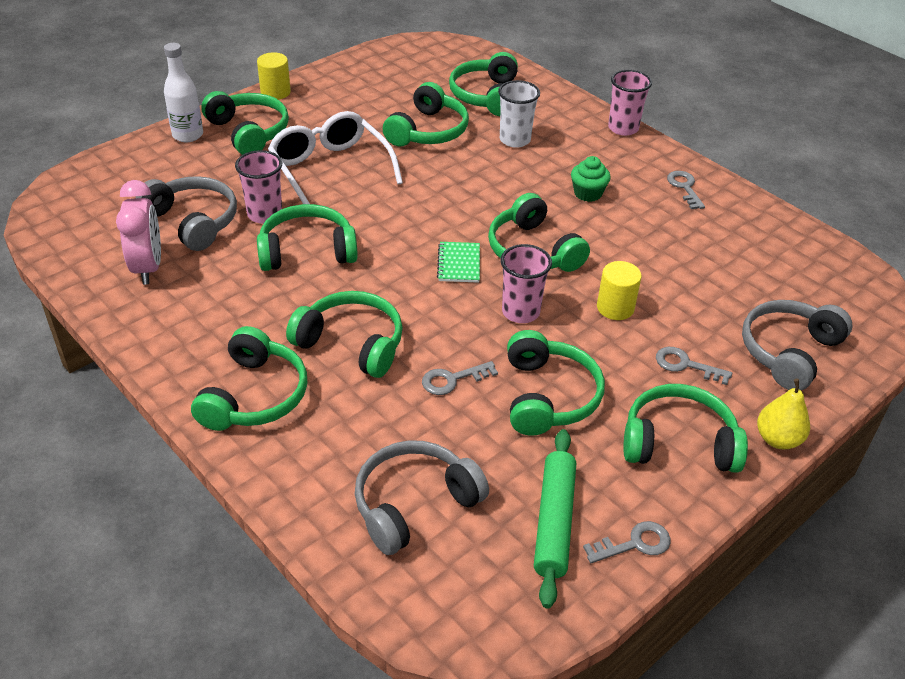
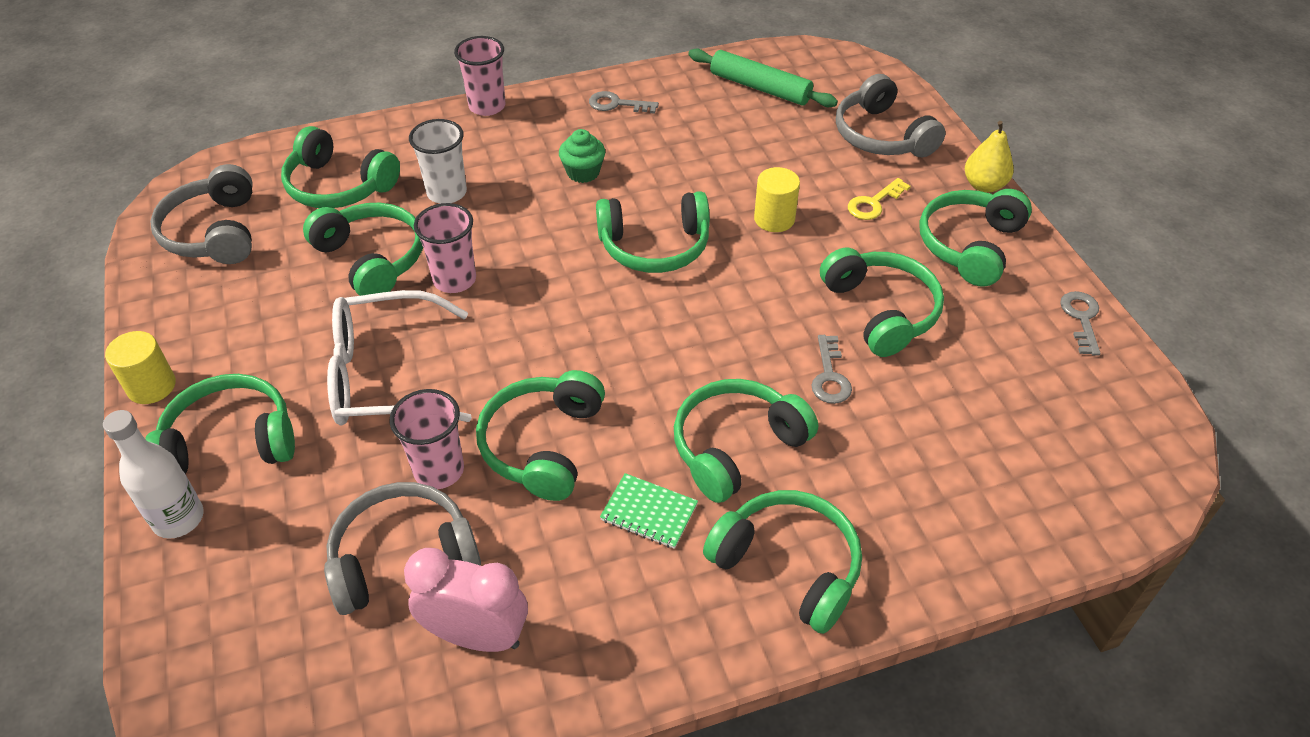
camera: 65 degrees left, 5 degrees up
grey headphones [355,440,489,555] -> grey headphones moved to [150,164,253,264]
green notebook [437,242,480,283] -> green notebook moved to [600,473,698,549]
pink cup [500,244,552,323] -> pink cup moved to [414,203,476,293]
green headphones [507,330,605,436] -> green headphones turned 45 degrees clockwise [820,247,944,357]
green rolling pin [534,429,576,609] -> green rolling pin moved to [688,49,838,107]
grey key [656,347,732,385] -> yellow key [848,178,911,220]

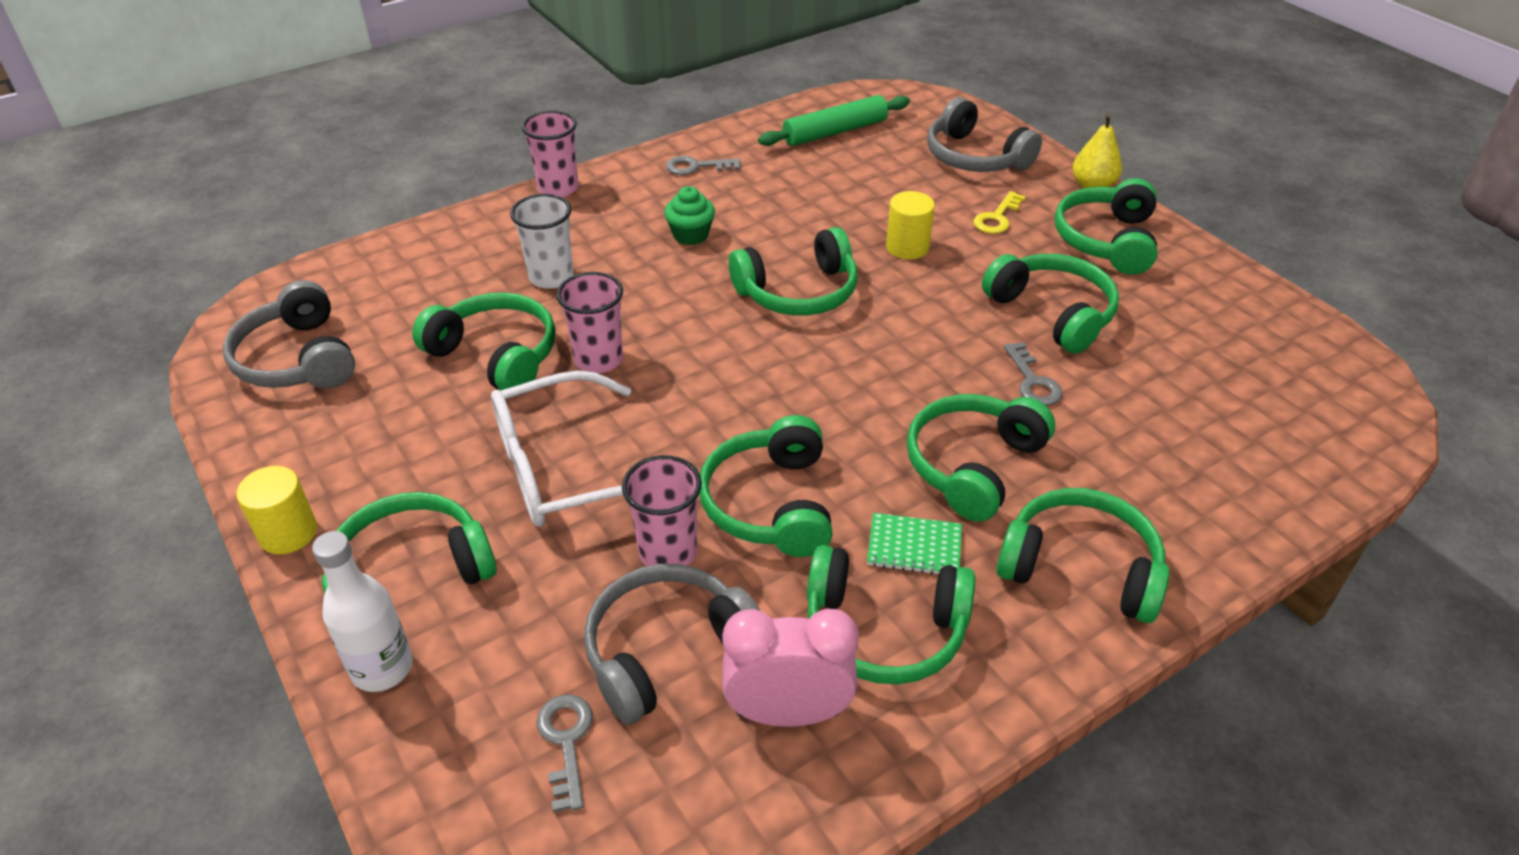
camera: 15 degrees left, 5 degrees down
green headphones [281,126,400,208] -> green headphones moved to [807,545,975,684]
green rolling pin [688,49,838,107] -> green rolling pin turned 45 degrees counterclockwise [758,95,910,146]
grey key [1060,291,1101,356] -> grey key moved to [536,694,593,812]

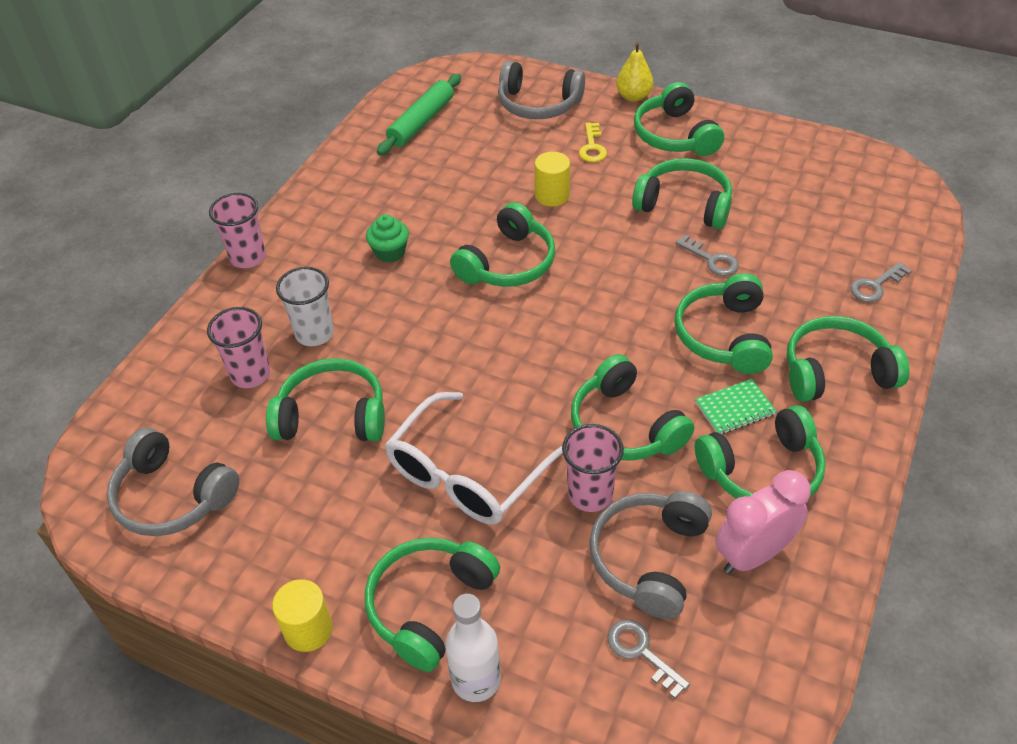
camera: 30 degrees left, 5 degrees up
pink cup [557,272,623,374] -> pink cup moved to [207,307,270,388]
grey key [666,156,741,175] -> grey key moved to [850,262,912,302]

